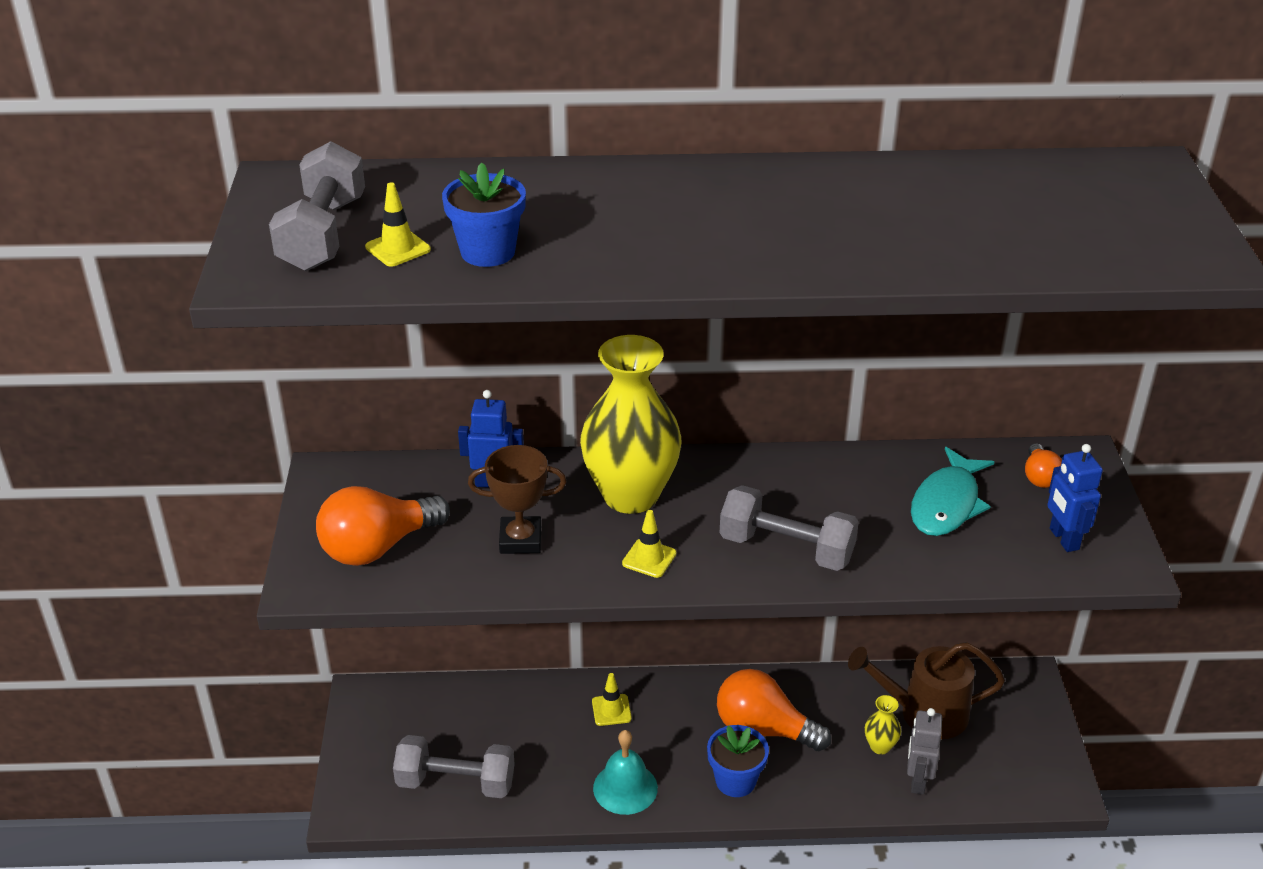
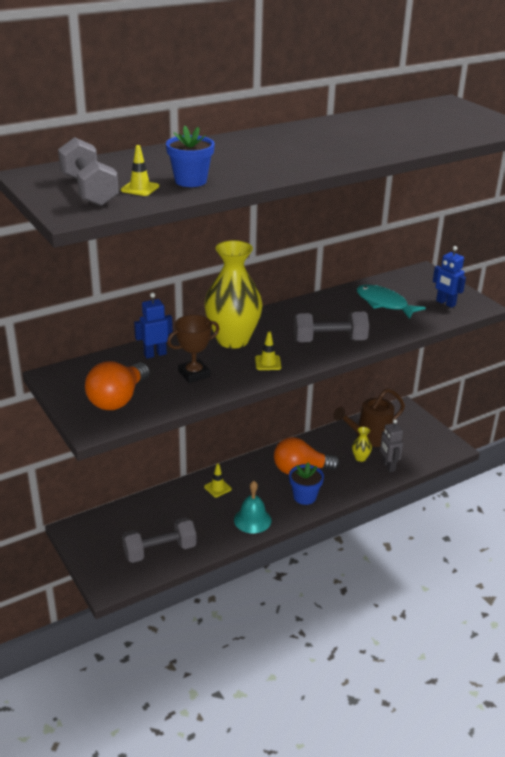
camera: 30 degrees left, 5 degrees down
turquoise fish [911,447,994,536] -> turquoise fish turned 135 degrees clockwise [357,285,426,319]
orange light bulb [1025,443,1062,488] -> none

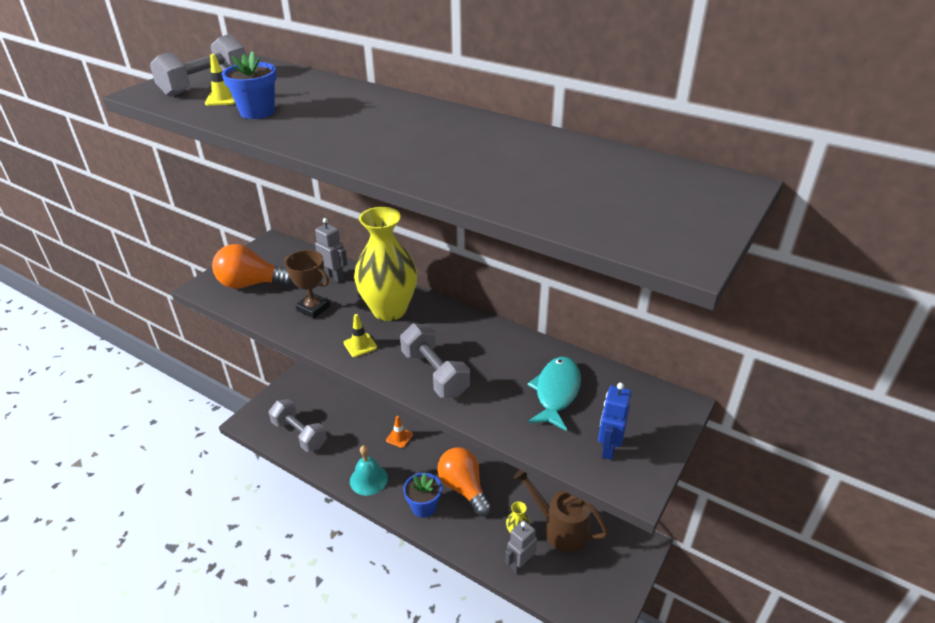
camera: 65 degrees right, 5 degrees up
blue robot [134,293,173,359] -> grey robot [315,218,348,282]
yellow traffic cone [204,463,232,497] -> orange traffic cone [386,416,413,448]

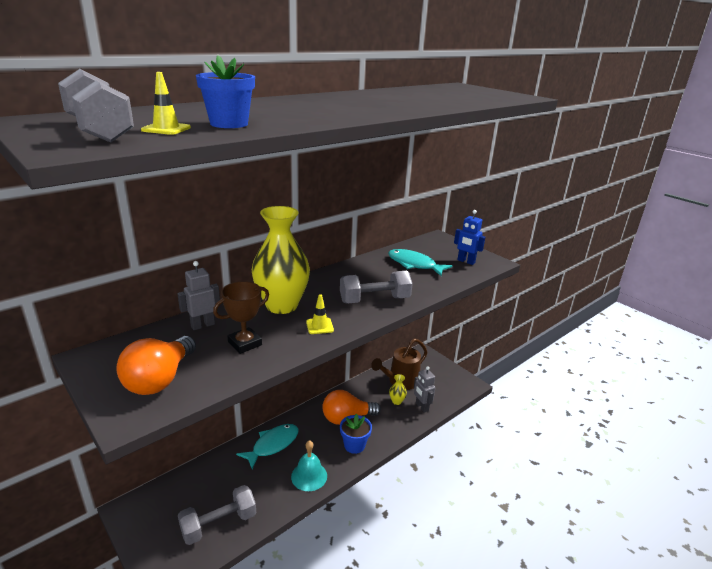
camera: 75 degrees left, 10 degrees down
orange traffic cone [386,416,413,448] -> turquoise fish [236,424,298,469]

